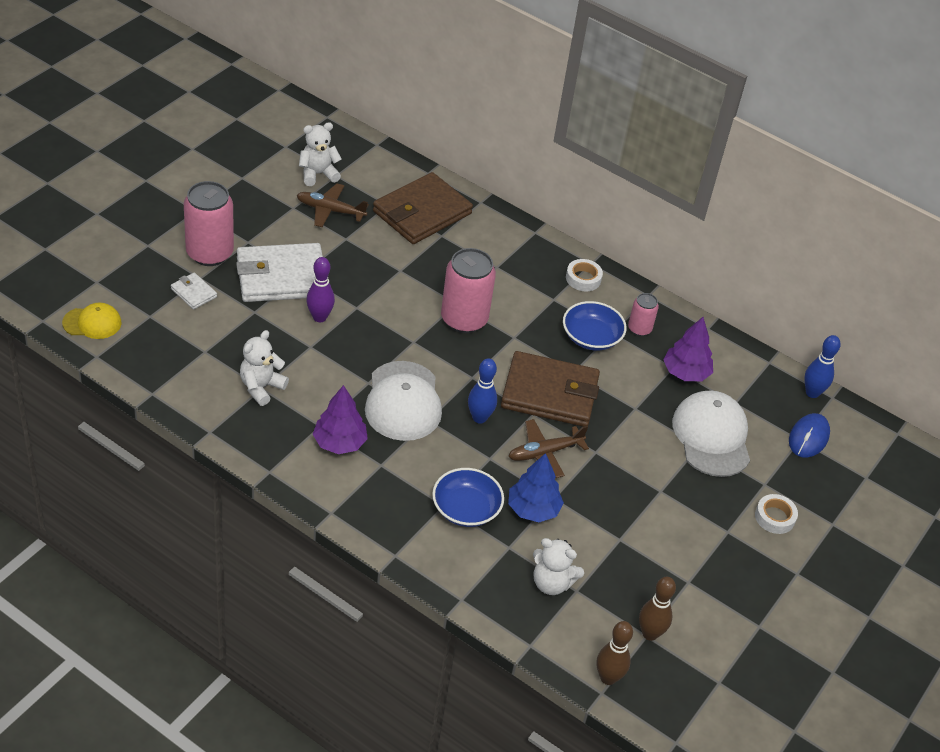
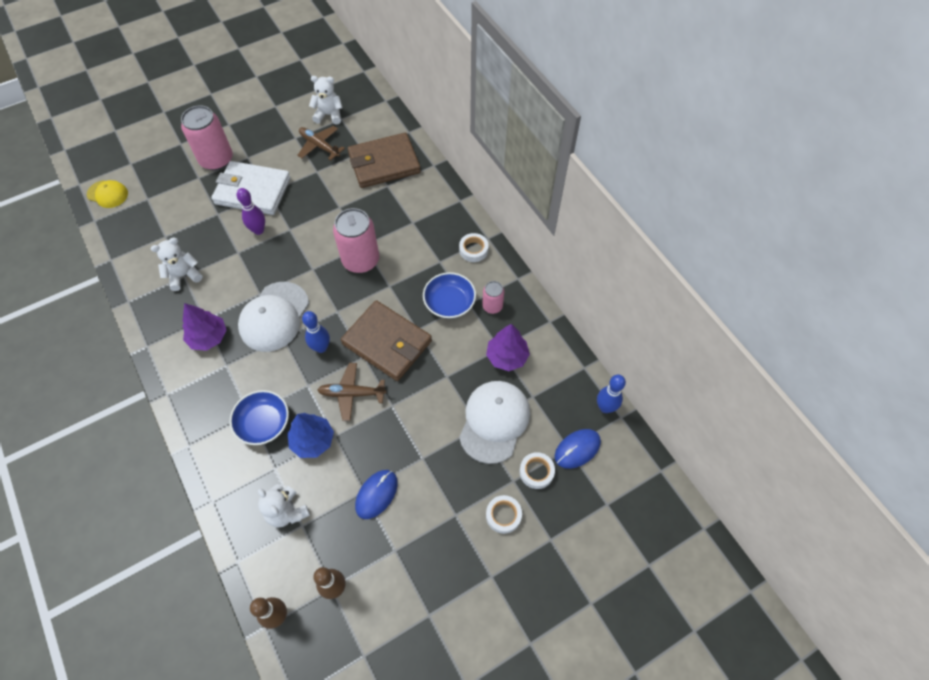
camera: 30 degrees right, 15 degrees up
white wallet [171,273,217,309] -> none
none -> blue mouse [355,470,398,519]
none -> white tape [519,452,555,489]

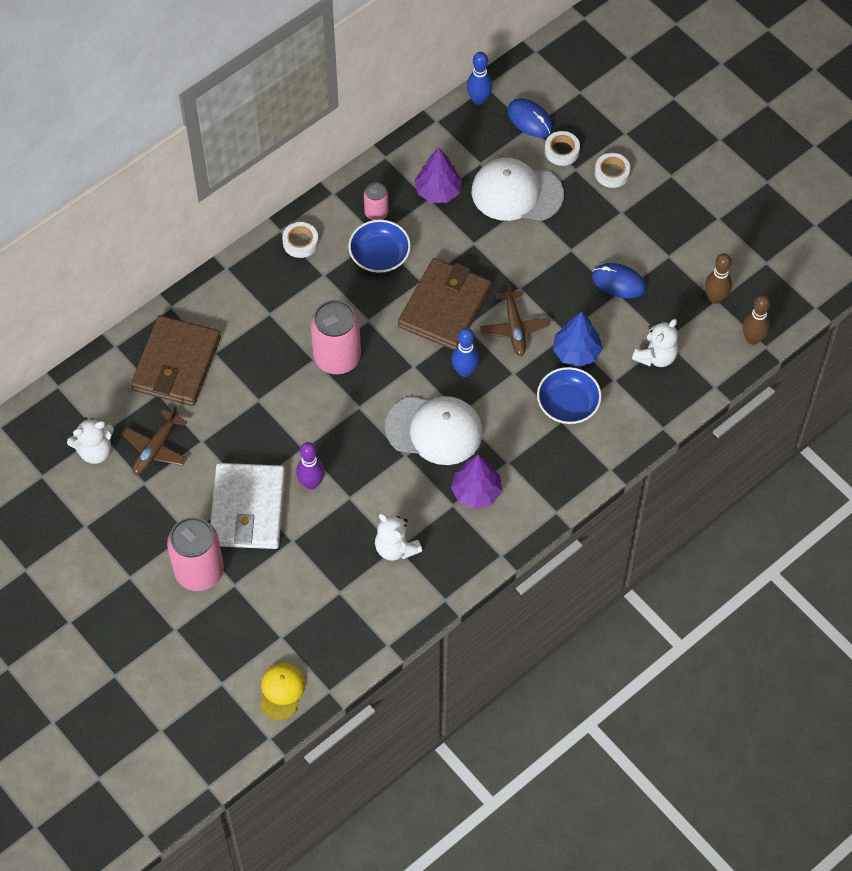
camera: 100 degrees left, 0 degrees up
white teddy bear [309,76,343,124] -> white teddy bear turned 105 degrees counterclockwise [67,417,114,464]
brown wallet [348,133,421,188] -> brown wallet turned 45 degrees clockwise [131,315,221,406]

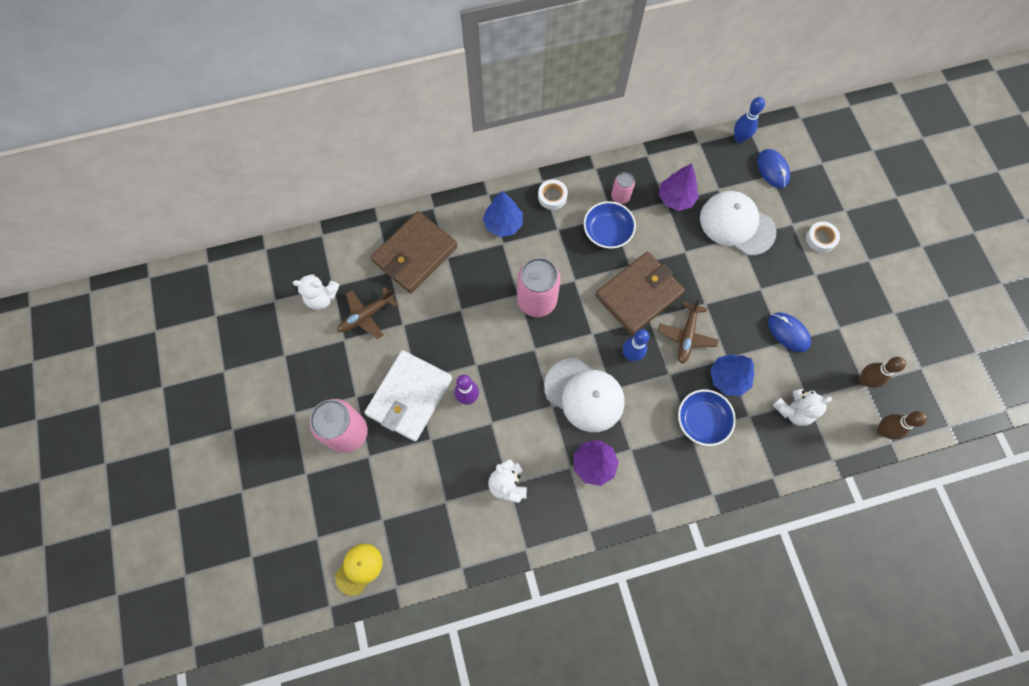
camera: 25 degrees right, 10 degrees up
white tape [545,131,580,166] -> none
none -> blue tree [483,191,523,237]

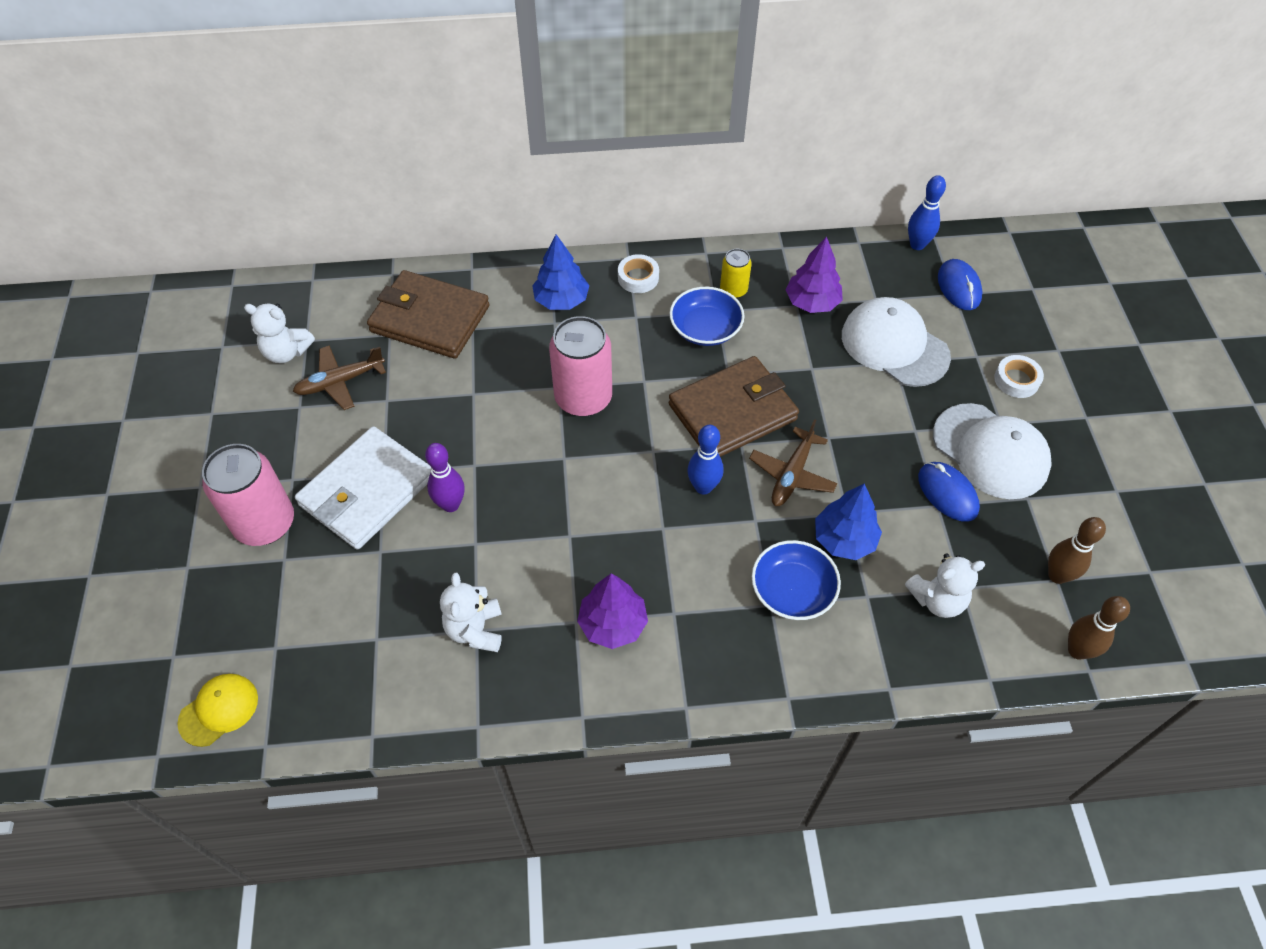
camera: 10 degrees right, 15 degrees down
brown wallet [371,211,458,293] -> brown wallet turned 60 degrees clockwise [367,270,490,359]
white cap [544,358,625,432] -> white cap moved to [933,403,1052,499]
pink can [611,172,635,204] -> yellow can [720,249,752,298]

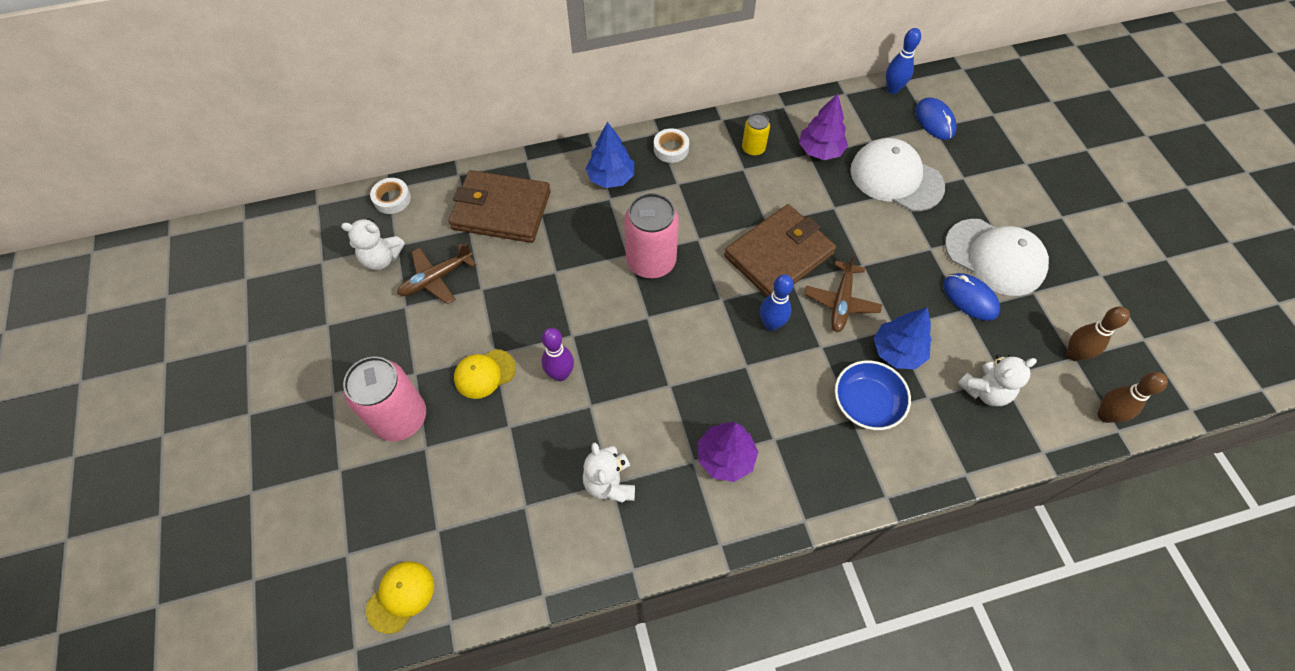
camera: 10 degrees left, 5 degrees up
white wallet [295,426,431,550] -> yellow cap [454,349,516,399]
blue bowl [670,287,744,346] -> none
white tape [994,355,1044,398] -> white tape moved to [370,178,411,214]

